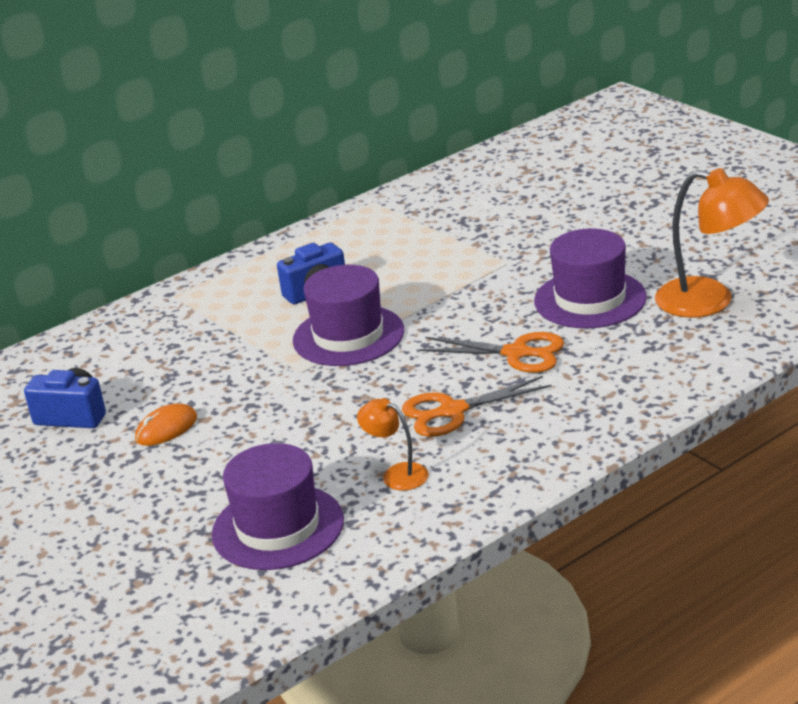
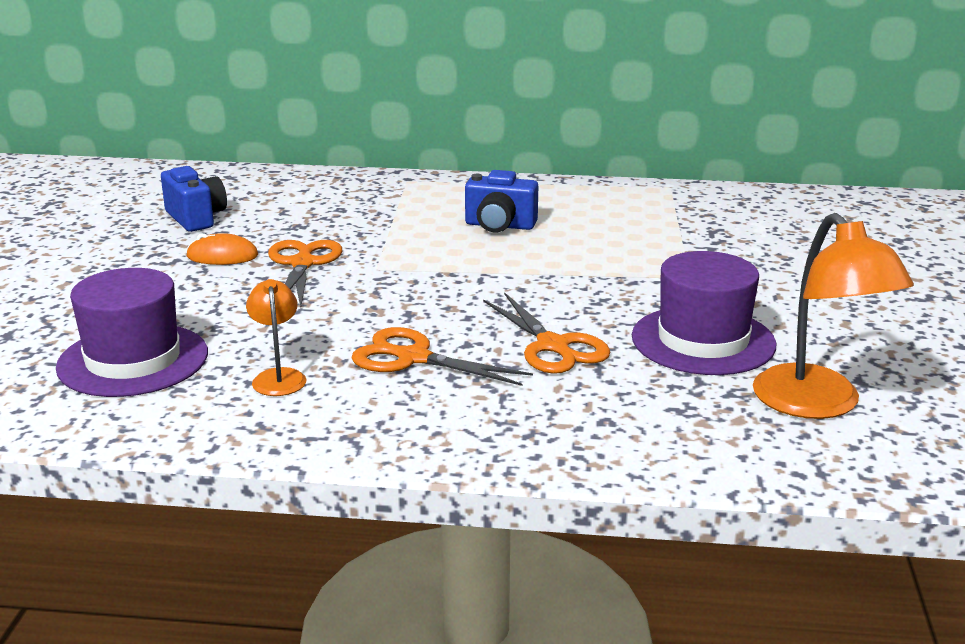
camera: 40 degrees right, 5 degrees down
purple hat [293,265,404,366] -> none
none -> orange scissors [268,240,342,307]

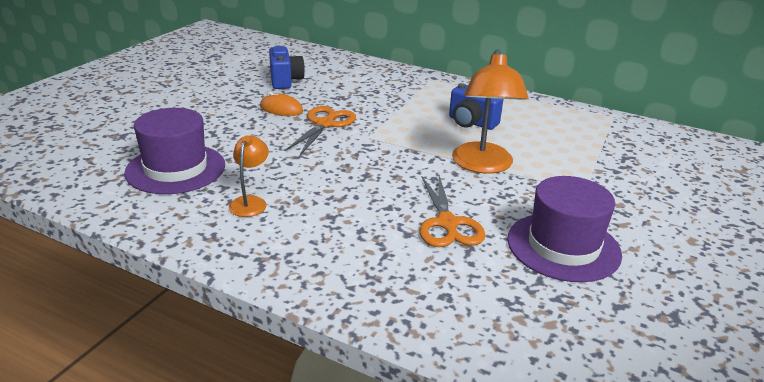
camera: 20 degrees right, 5 degrees up
orange scissors [352,327,533,386] -> none
orange lamp [753,213,914,419] -> orange lamp moved to [452,49,529,174]

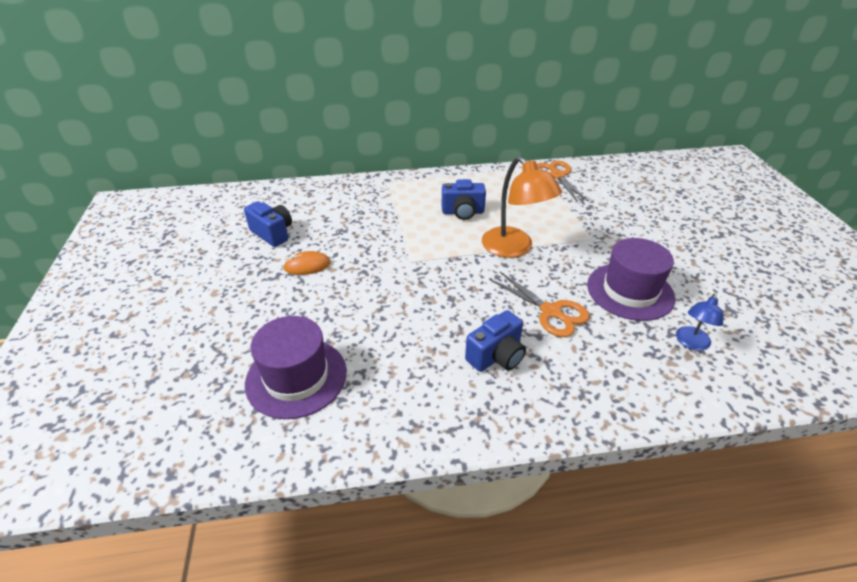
camera: 35 degrees left, 10 degrees up
orange lamp [229,136,269,217] -> none
orange scissors [285,106,356,155] -> orange scissors moved to [537,161,589,203]
none -> blue camera [465,310,526,372]
none -> blue lamp [676,293,723,351]

